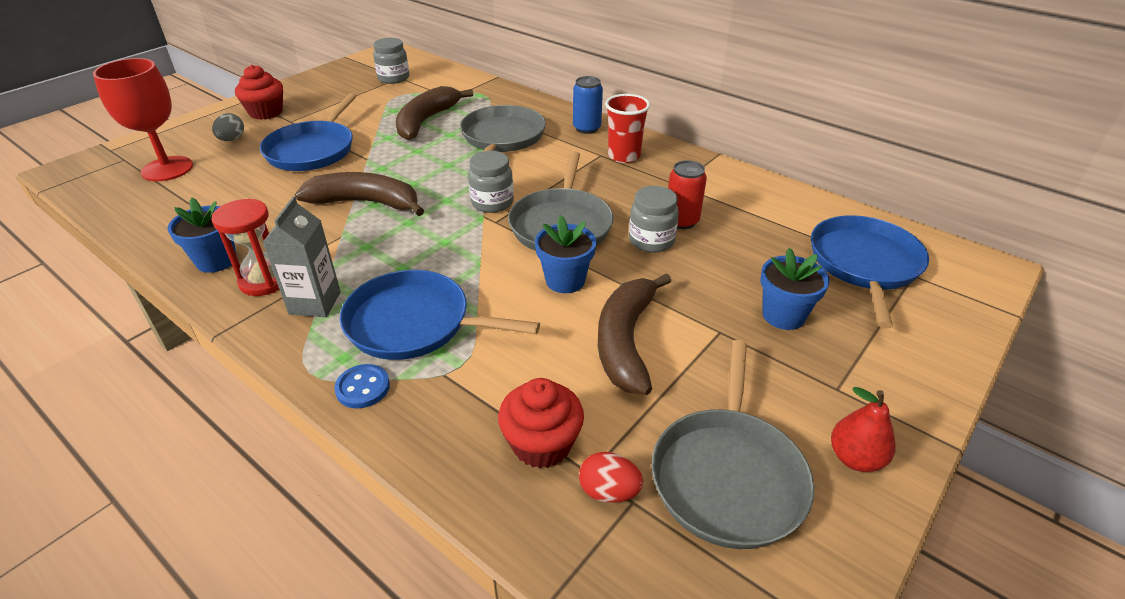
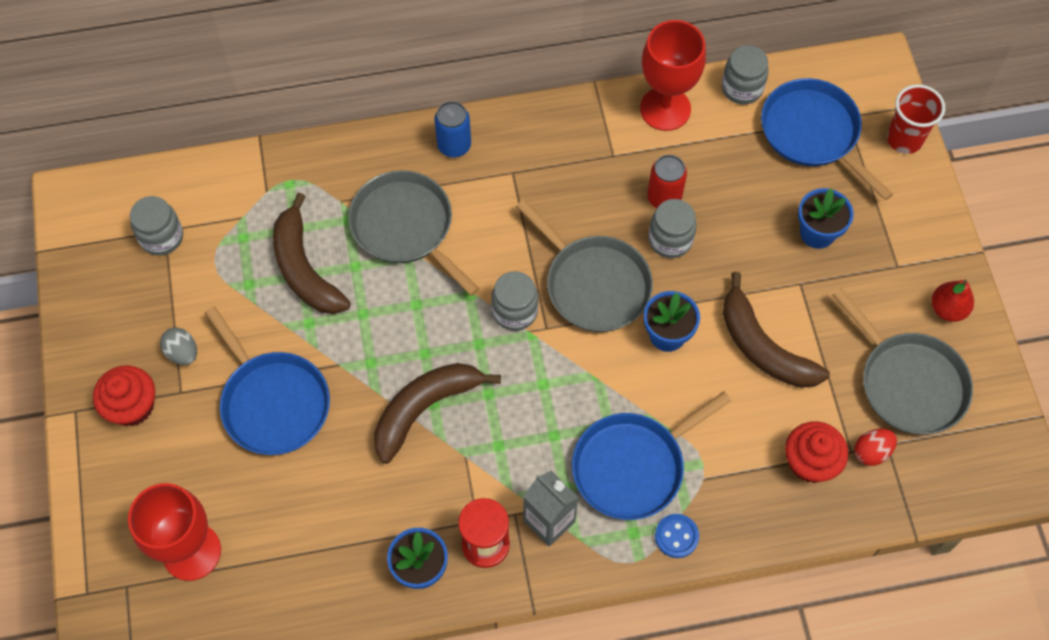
camera: 50 degrees left, 25 degrees up
grey egg [212,113,244,141] -> grey egg moved to [160,327,197,365]
red cup [605,94,650,163] -> red cup moved to [887,84,945,154]
none -> red goblet [640,20,706,131]
none -> grey jar [722,45,769,104]

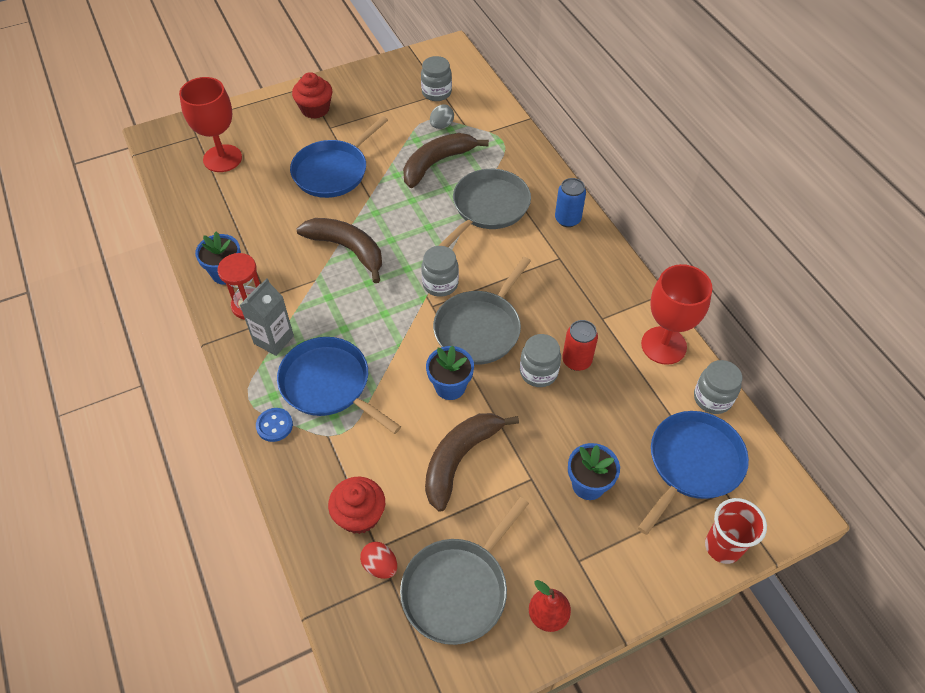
camera: 75 degrees right, 10 degrees down
grey egg [160,327,197,365] -> grey egg moved to [430,104,454,129]

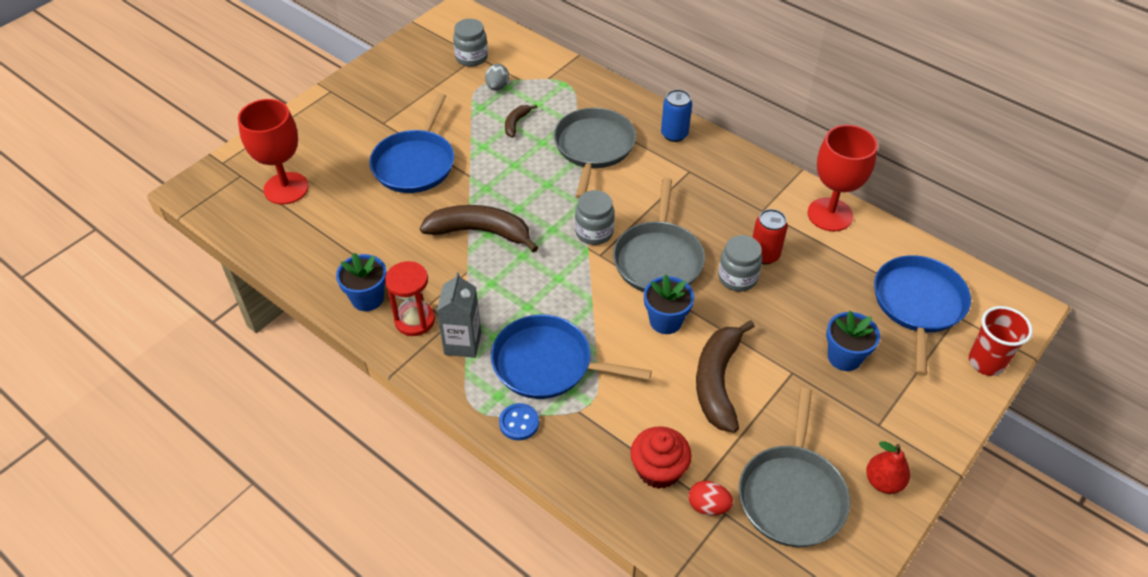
camera: 25 degrees left, 5 degrees down
red cupcake [292,72,332,119] -> none
brown banana [403,133,489,188] -> brown banana [505,105,538,137], size x0.48
grey jar [694,360,742,414] -> none

